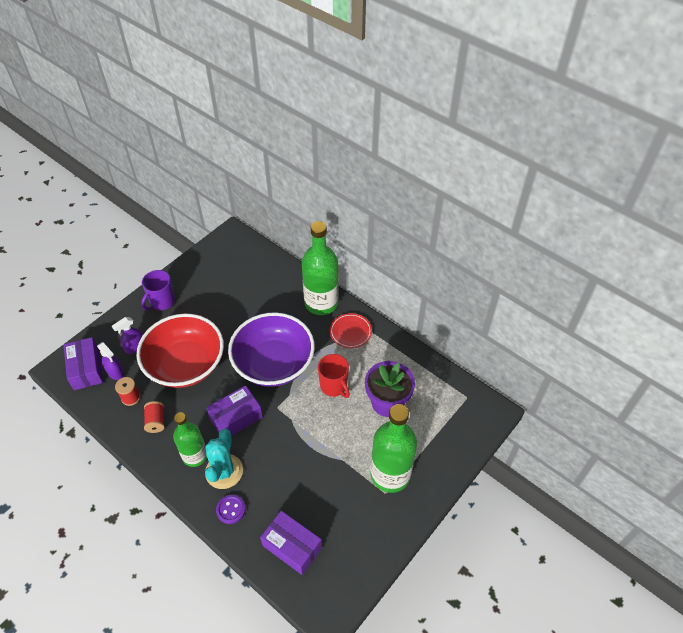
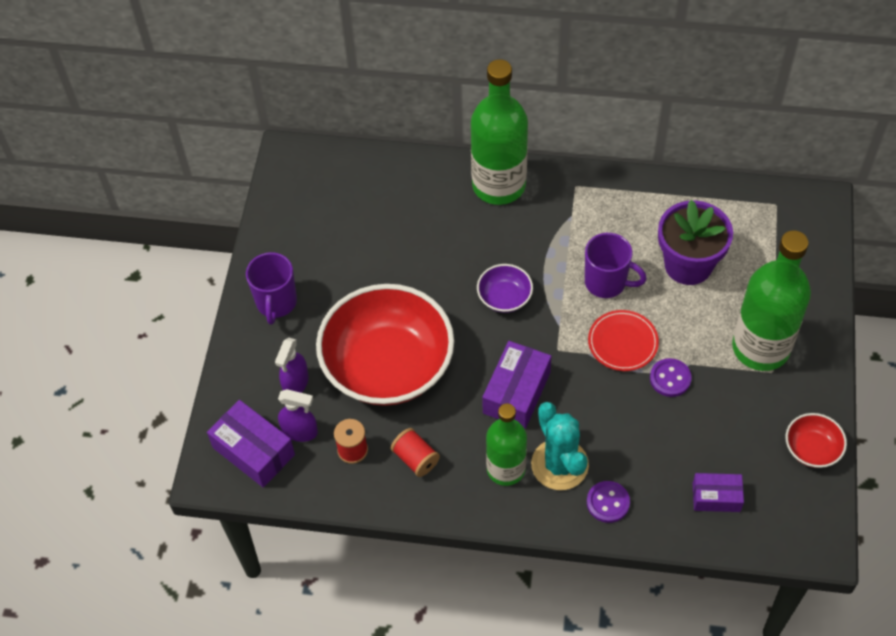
camera: 30 degrees left, 5 degrees up
purple bowl [228,312,315,387] -> purple bowl [477,264,533,313], size x0.43
purple box [260,511,322,575] -> purple box [693,473,744,512], size x0.64
red mug [318,354,350,398] -> purple mug [585,233,647,298]
red plate [330,313,372,348] -> red plate moved to [588,310,659,371]
none -> purple button [650,358,692,397]
none -> red bowl [785,413,847,468]

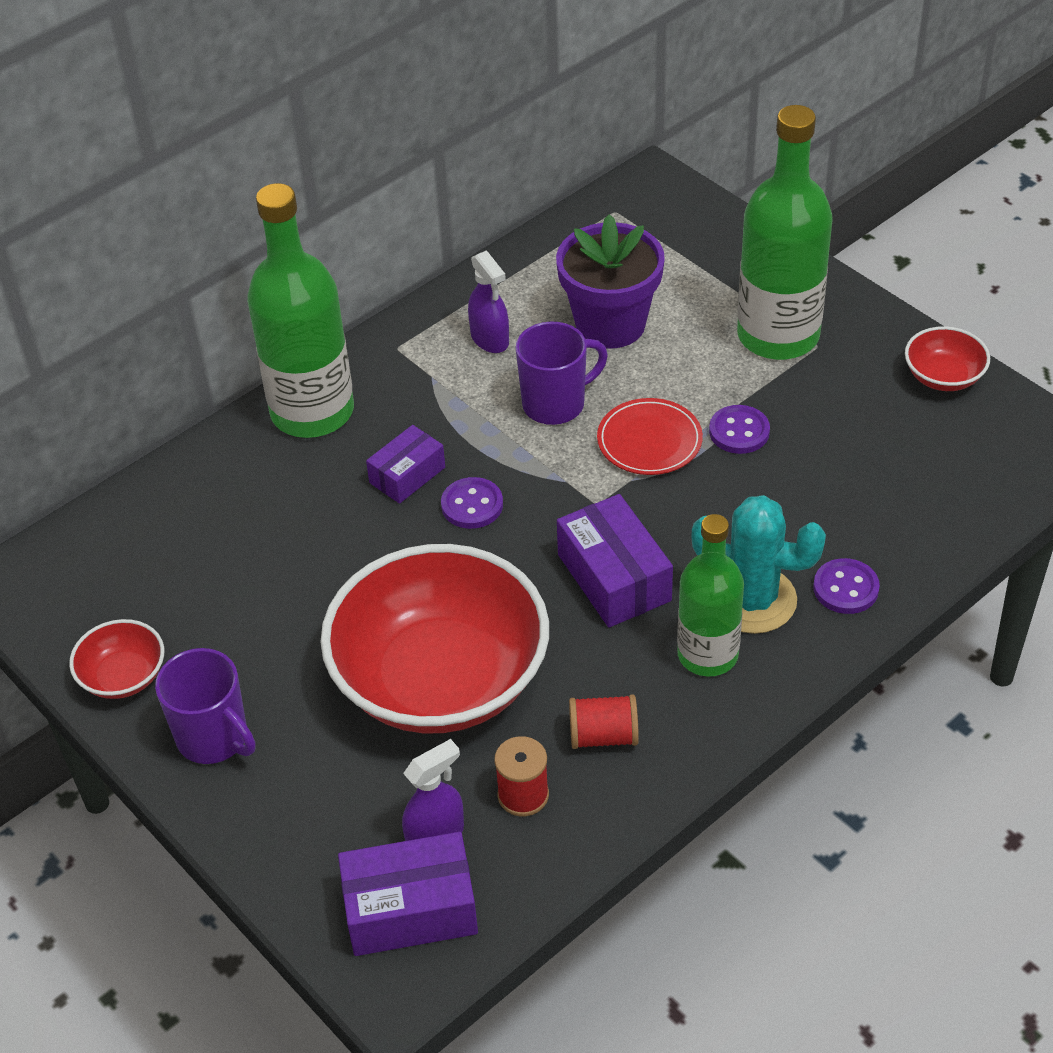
camera: 50 degrees left, 10 degrees down
purple spray bottle [275,338,309,393] -> purple spray bottle moved to [468,250,509,353]
purple bowl [477,264,533,313] -> purple button [441,477,503,529]
purple box [693,473,744,512] -> purple box moved to [366,425,445,504]
none -> red bowl [69,619,164,699]

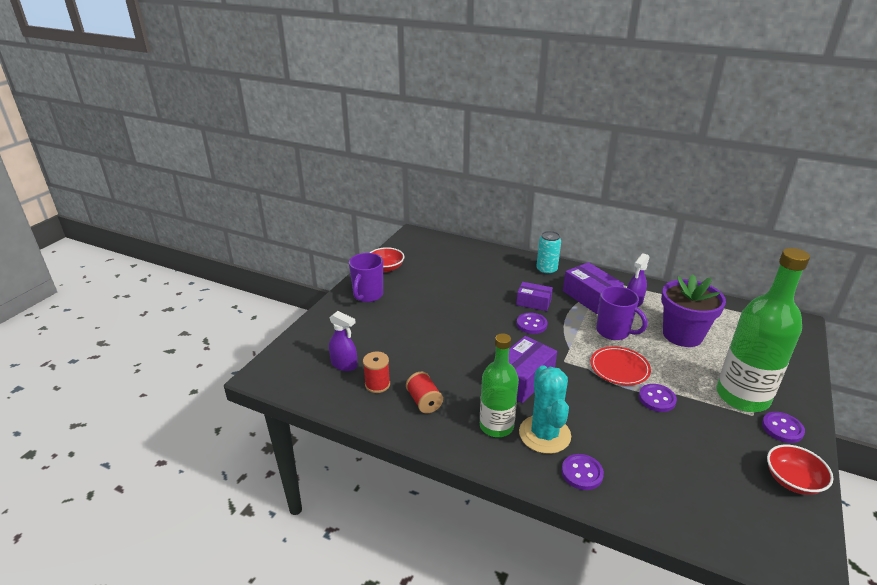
camera: 65 degrees right, 15 degrees down
green bottle [247,183,354,438] -> turquoise can [536,231,561,275]
red bowl [321,544,549,733] -> none
purple box [338,832,478,956] -> purple box moved to [563,262,624,314]
none -> purple button [762,412,805,443]

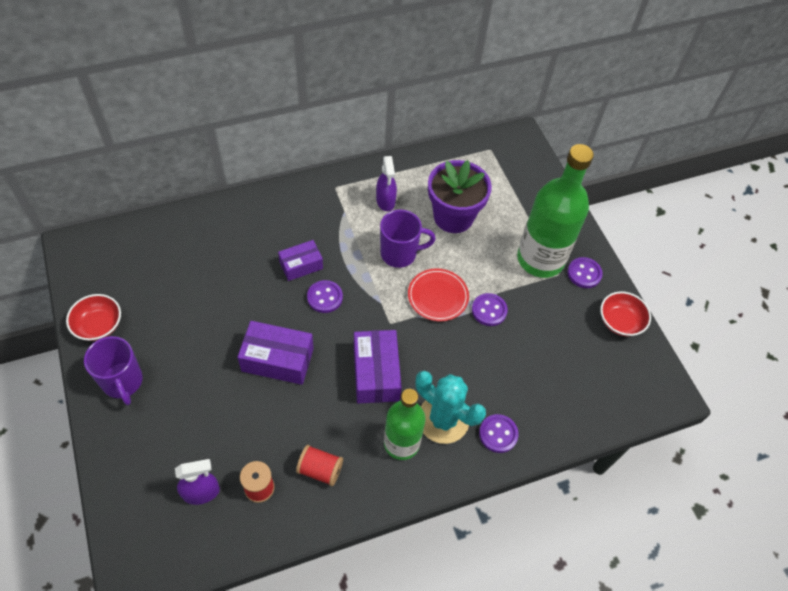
camera: 50 degrees left, 25 degrees up
turquoise can [536,231,561,275] -> none
purple box [563,262,624,314] -> purple box moved to [237,321,314,385]

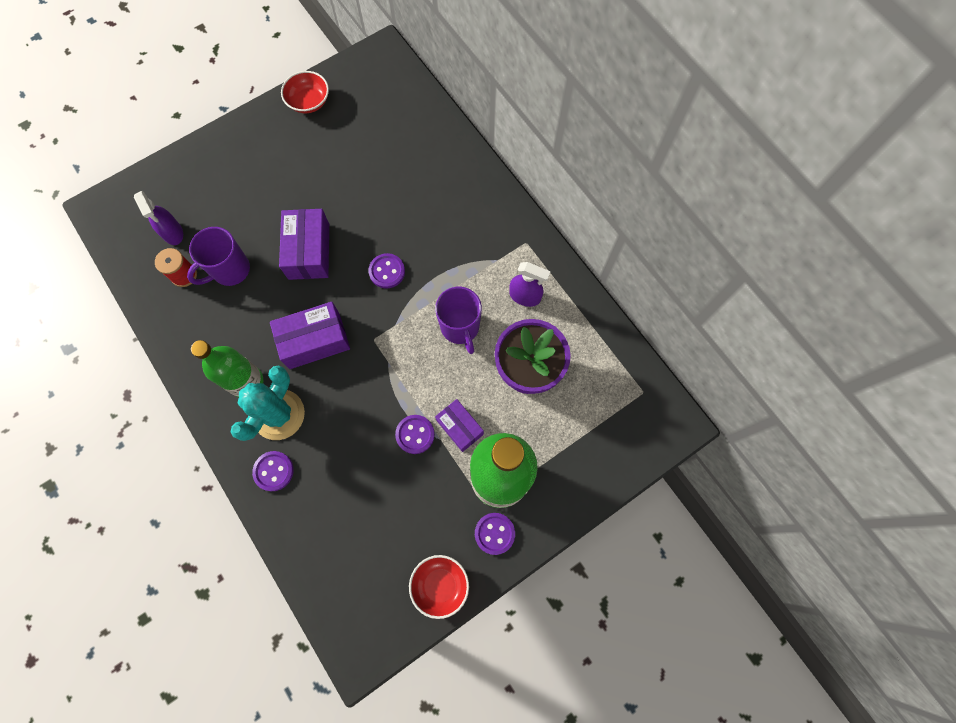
camera: 80 degrees right, 15 degrees up
purple mug [84,336,143,405] -> purple mug moved to [187,227,250,286]
purple box [278,240,323,281] -> purple box moved to [435,399,484,452]
red spool [296,445,343,486] -> none
purple spray bottle [376,156,397,211] -> purple spray bottle turned 135 degrees counterclockwise [509,262,551,307]
red plate [408,268,469,321] -> none

